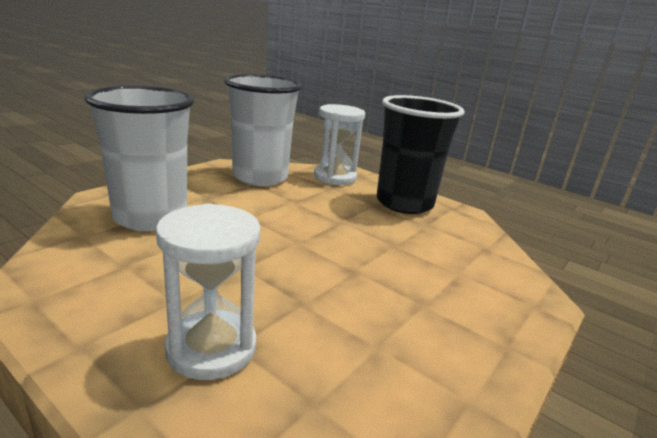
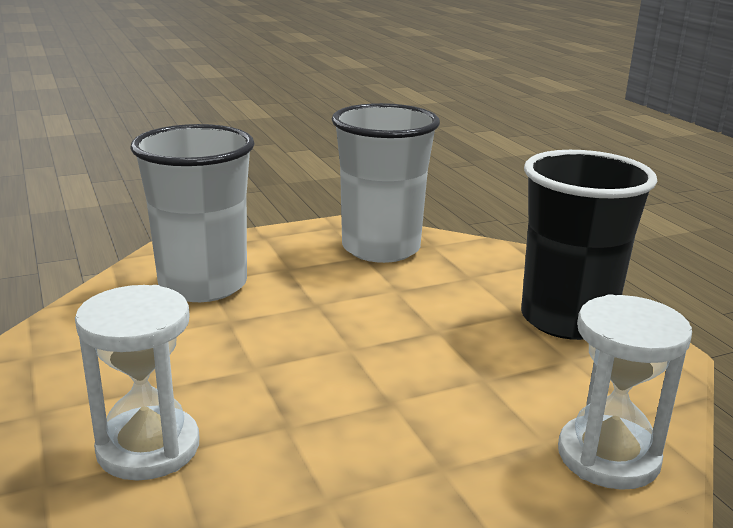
camera: 30 degrees right, 0 degrees up
white hourglass [314,104,365,185] -> white hourglass moved to [558,294,692,490]

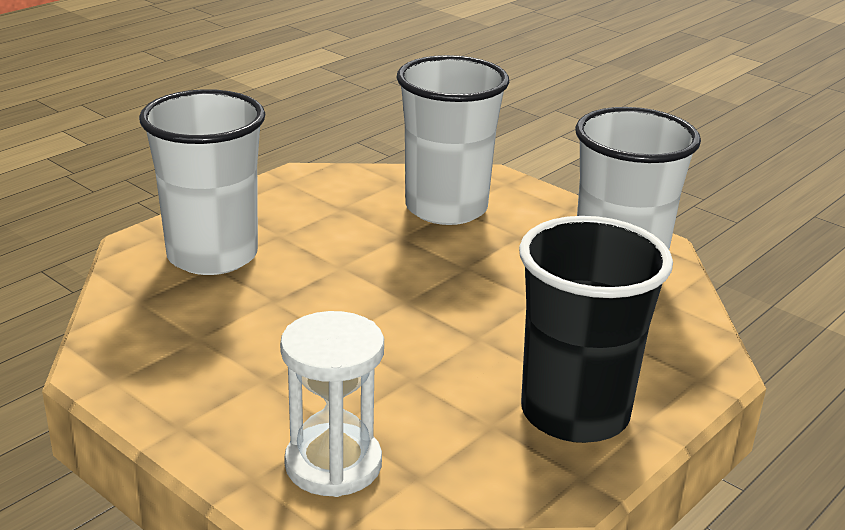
camera: 65 degrees right, 5 degrees up
white hourglass [75,285,199,481] -> white cup [139,89,265,275]

